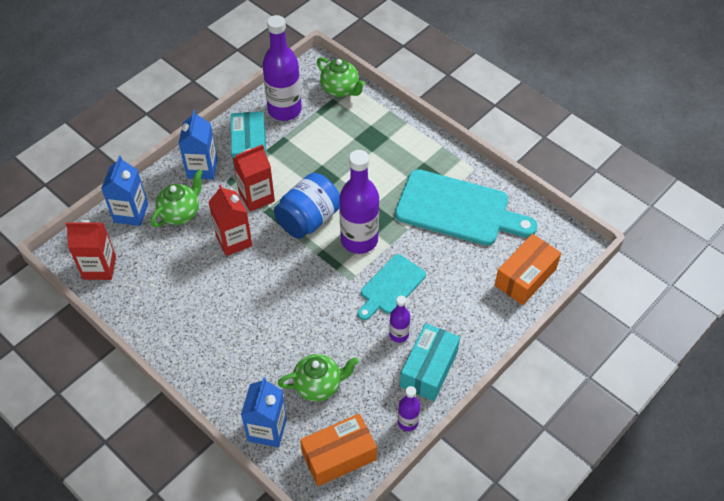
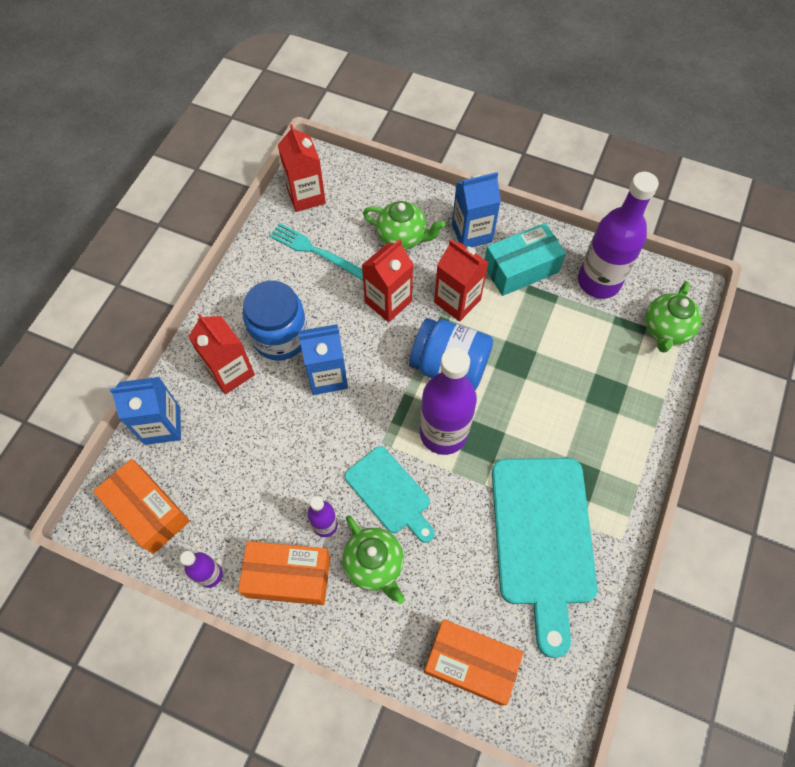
camera: 70 degrees right, 10 degrees up
blue carton [101,156,148,226] -> blue carton moved to [299,324,348,395]
green teapot [278,354,359,402] -> green teapot moved to [342,515,405,604]
turquoise cutting board [358,254,426,320] -> turquoise cutting board turned 150 degrees counterclockwise [345,446,435,543]
turquoise box [400,323,460,401] -> orange box [238,541,330,605]
none -> red carton [189,314,255,394]
none -> blue jar [243,280,308,361]
none -> turquoise fork [269,223,363,281]

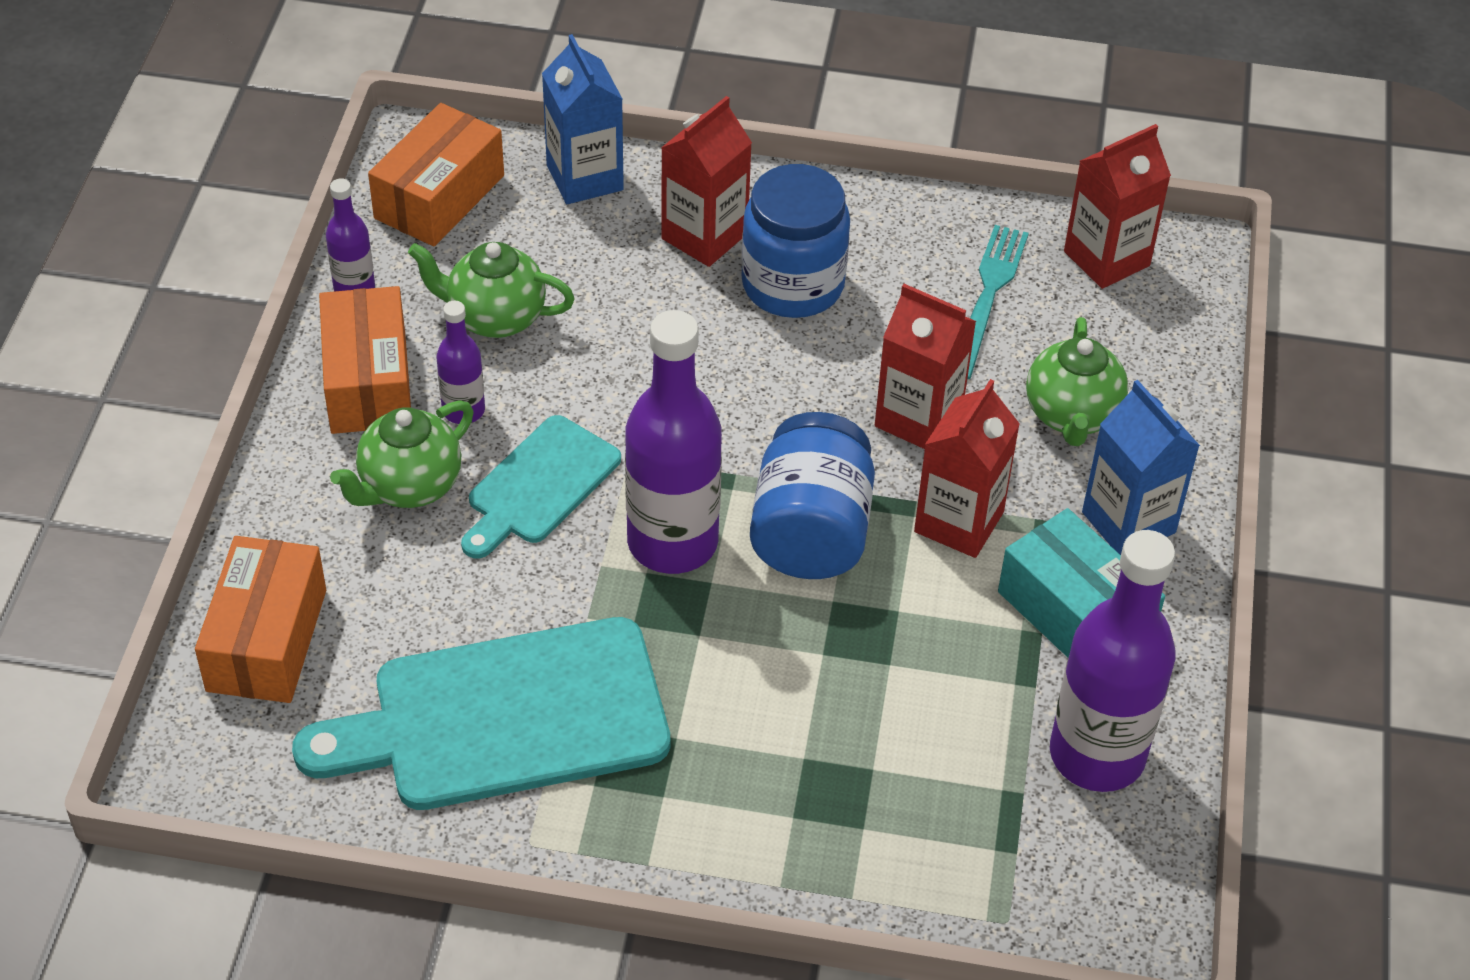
camera: 75 degrees right, 15 degrees down
blue carton [299,324,348,395] -> none
green teapot [645,281,702,353] -> green teapot moved to [408,242,575,338]

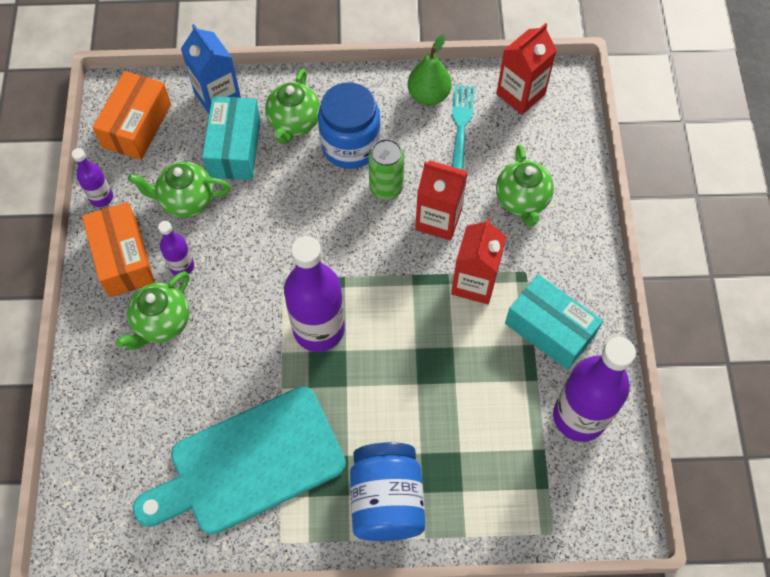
camera: 10 degrees left, 15 degrees up
orange box [195,536,326,703] -> none
turquoise cutting board [461,415,621,559] -> none
red carton [661,96,752,267] -> green teapot [265,69,320,144]
blue jar [750,412,875,579] -> blue jar moved to [350,442,425,541]
blue carton [1082,380,1200,555] -> none
none -> turquoise box [202,96,261,180]
none -> green can [369,139,404,200]
none -> green pear [408,35,452,105]

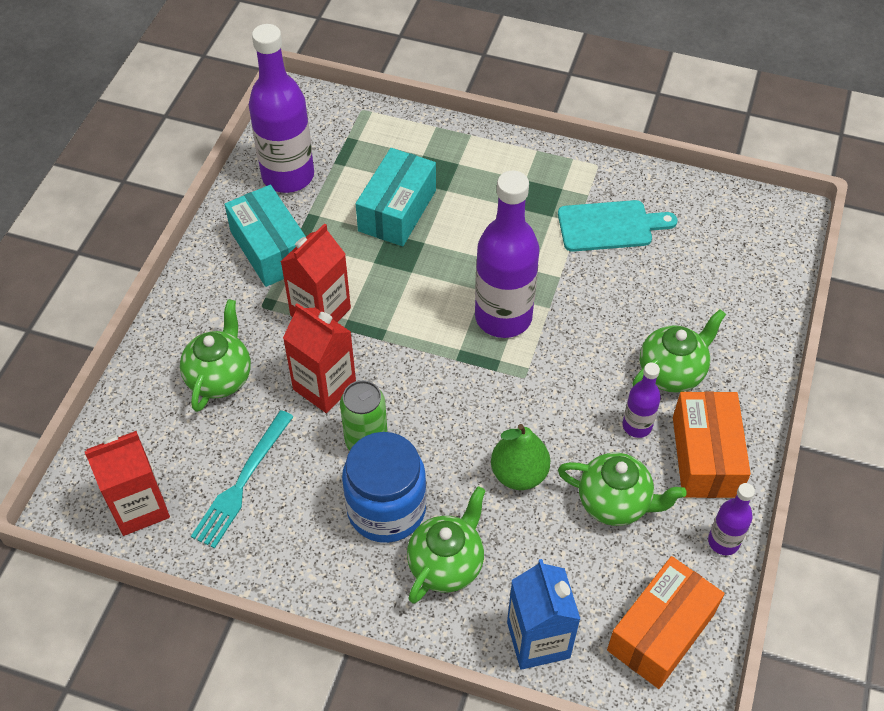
camera: 160 degrees left, 10 degrees down
turquoise cutting board [133,386,346,535] -> turquoise cutting board [558,200,677,252], size x0.57
turquoise box [202,96,261,180] -> turquoise box moved to [356,148,436,246]
blue jar [350,442,425,541] -> none
green pear [408,35,452,105] -> green pear moved to [491,424,550,490]

